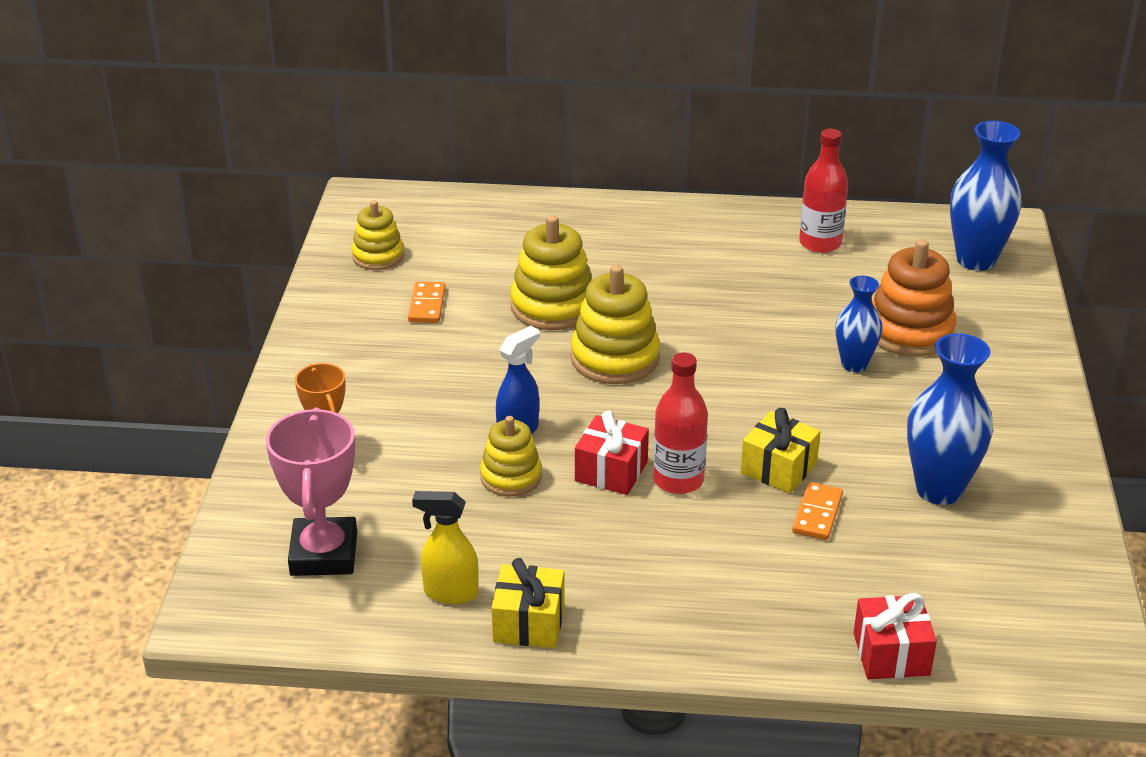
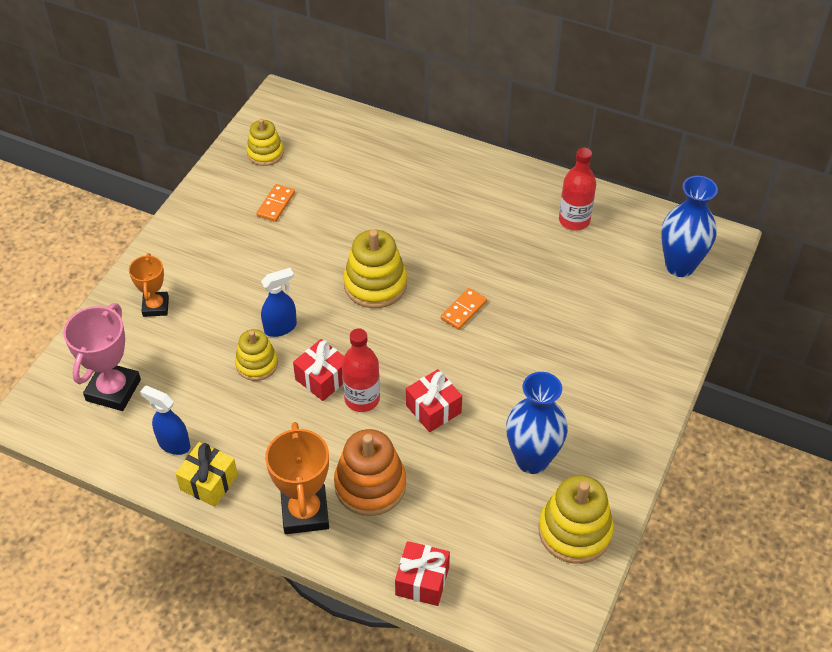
camera: 20 degrees right, 15 degrees up
yellow spray bottle [412,491,479,604] -> blue spray bottle [140,385,190,455]
yellow stacking toy [510,215,592,330] -> yellow stacking toy moved to [538,475,614,564]
yellow gift [741,408,821,493] -> red gift [406,369,462,432]
orange domino [792,482,843,540] -> orange domino moved to [441,288,487,330]
blue vase [836,276,882,372] -> none
orange stacking toy [872,239,956,357] -> orange stacking toy moved to [334,429,406,516]
none -> orange trophy [265,422,329,534]

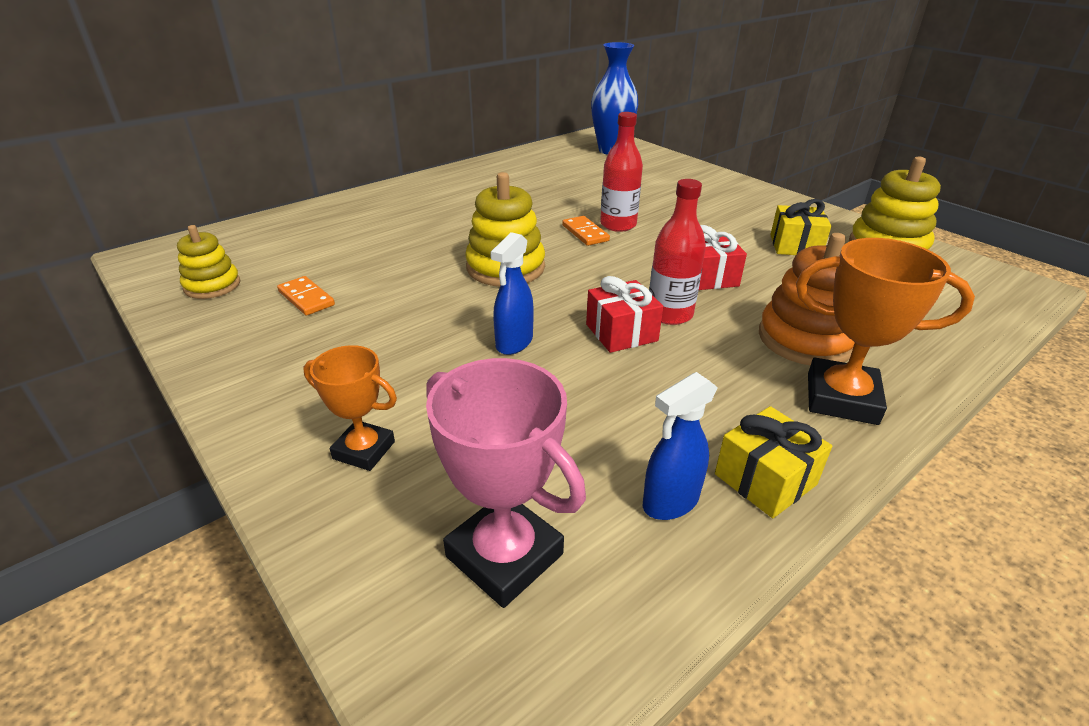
camera: 65 degrees left, 15 degrees down
yellow stacking toy [235,329,278,381] -> none
blue spray bottle [261,268,297,337] -> blue spray bottle turned 150 degrees counterclockwise [490,232,534,355]
red gift [395,541,450,606] -> none
blue vase [506,372,568,474] -> yellow gift [770,199,831,255]
red bottle [559,147,596,230] -> red bottle moved to [600,112,643,232]

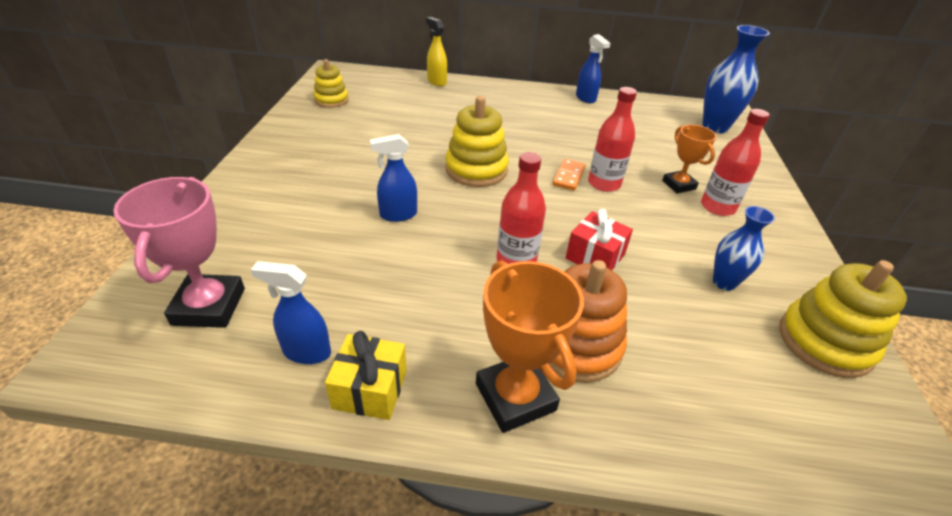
camera: 45 degrees right, 5 degrees up
orange domino [277,276,335,316] -> none
orange trophy [303,345,397,471] -> orange trophy moved to [662,125,716,193]
red gift [586,276,663,353] -> none
yellow gift [770,199,831,255] -> blue vase [713,206,775,291]
none -> yellow spray bottle [426,17,447,86]
none -> blue spray bottle [576,34,611,103]
none -> red bottle [701,109,770,216]

